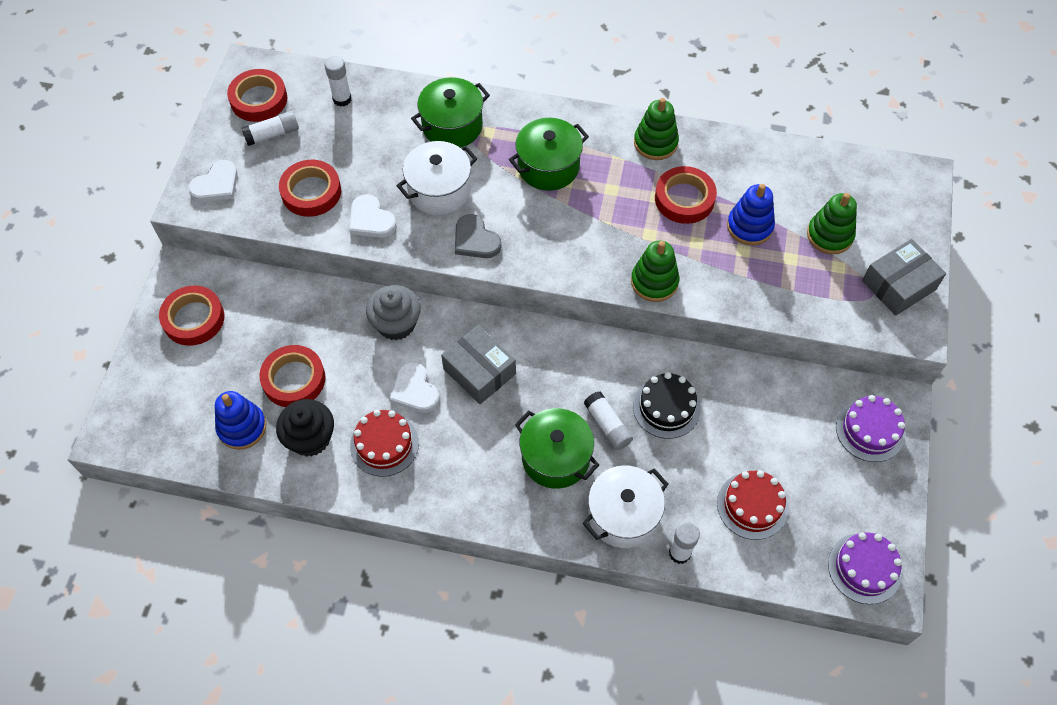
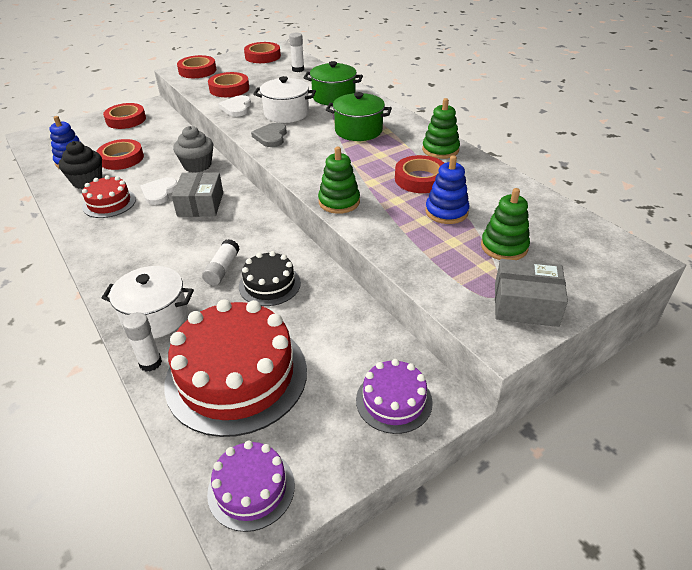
camera: 45 degrees right, 20 degrees down
white heart [188,160,238,202] -> red tape [177,55,216,78]
white glue stick [241,111,299,146] -> none
green pot [515,408,599,489] -> none
red cake [717,470,788,540] -> red cake [164,299,307,437], size x1.93

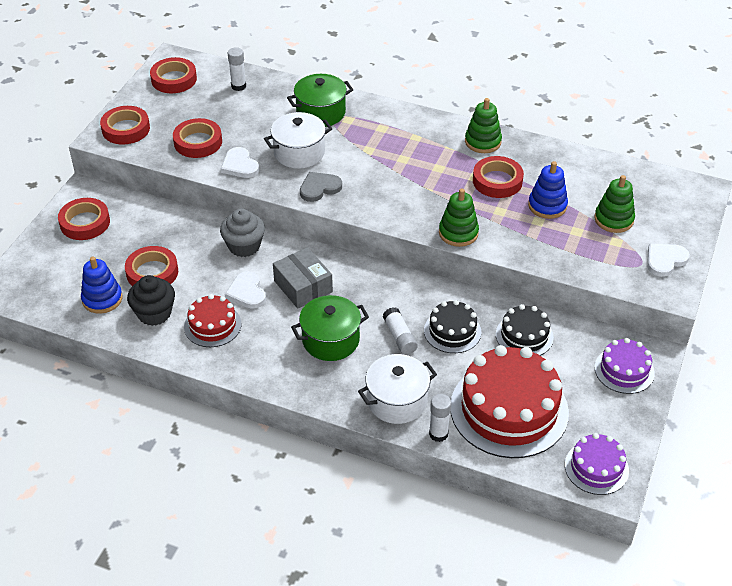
camera: 35 degrees left, 5 degrees up
grey heart [251,123,287,147] -> grey heart turned 90 degrees clockwise [300,172,342,202]
green pot [326,92,392,141] -> green pot moved to [291,295,369,361]
grey box [495,259,568,327] -> white heart [647,244,690,277]
none -> black cake [496,304,554,356]

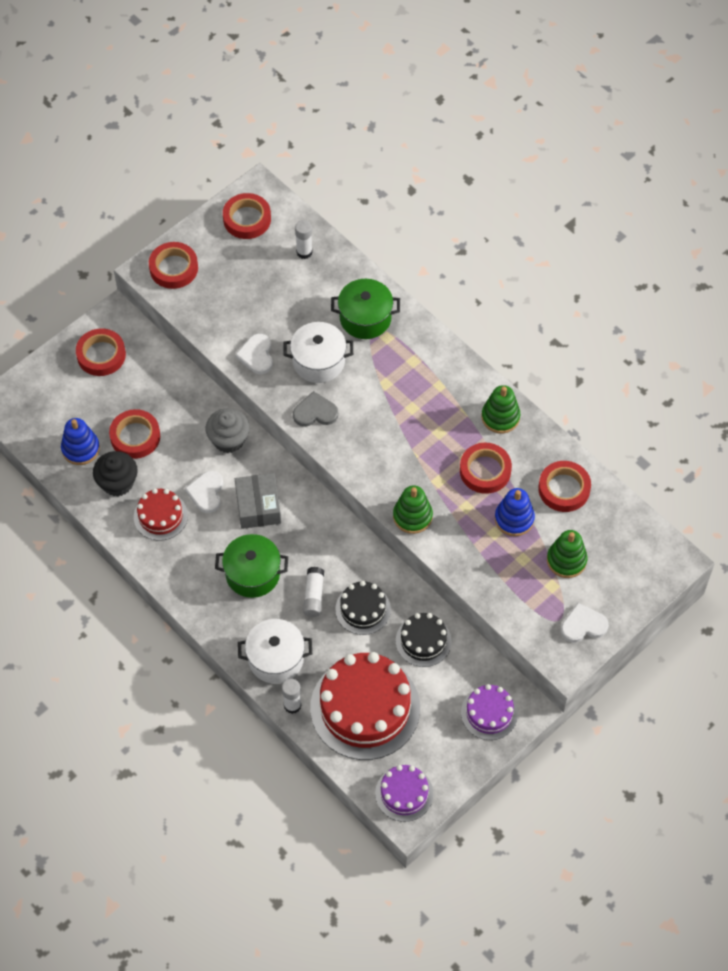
camera: 25 degrees right, 15 degrees up
red tape [173,118,222,158] -> red tape moved to [538,461,591,512]

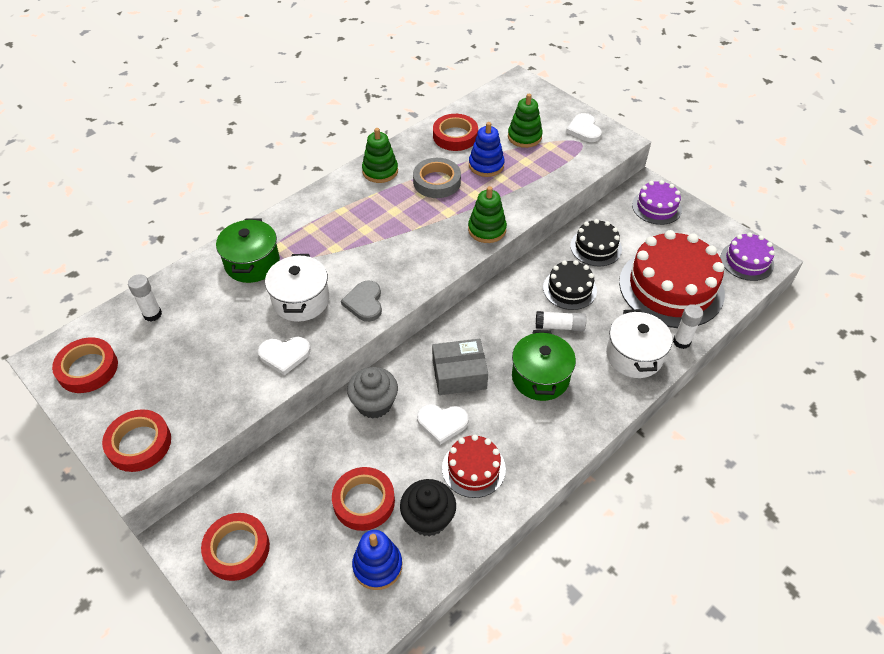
camera: 90 degrees left, 10 degrees down
red tape [460,443,512,494] -> grey tape [413,158,461,198]

